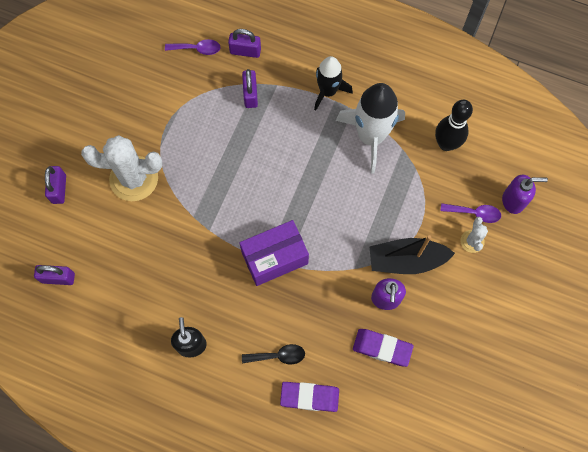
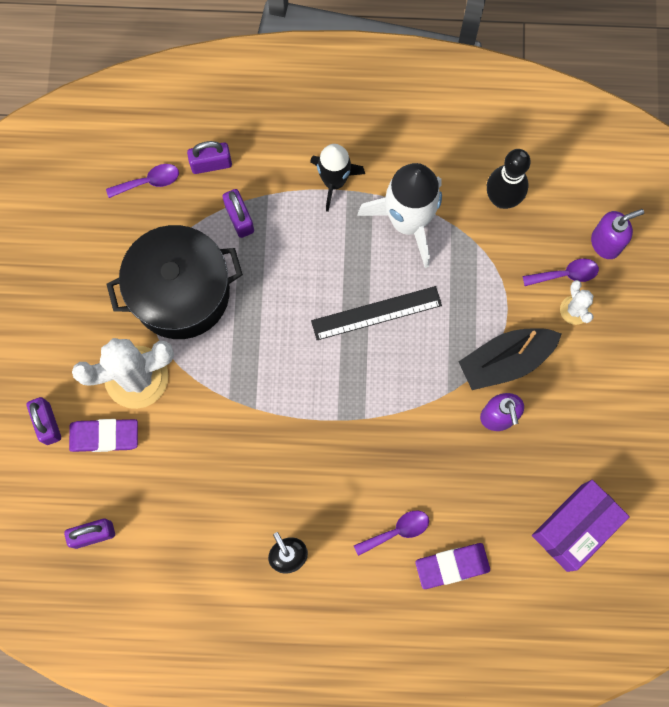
camera: 20 degrees left, 5 degrees up
purple box [239,220,309,286] -> purple box moved to [532,480,630,572]
black spoon [242,344,305,364] -> purple spoon [354,510,429,556]
purple eraser [353,329,414,367] -> purple eraser moved to [69,419,138,452]
none -> black pot [106,225,243,339]
none -> black ruler [311,286,442,340]

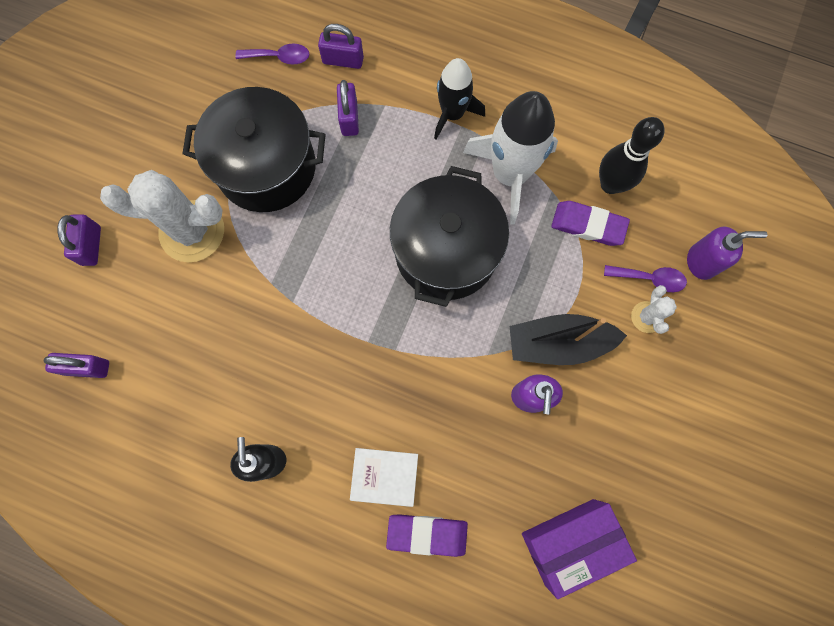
camera: 20 degrees right, 0 degrees up
purple eraser [69,419,138,452] -> purple eraser moved to [551,201,630,246]
black ruler [311,286,442,340] -> black pot [390,166,509,307]
purple spoon [354,510,429,556] -> white book [350,448,418,507]

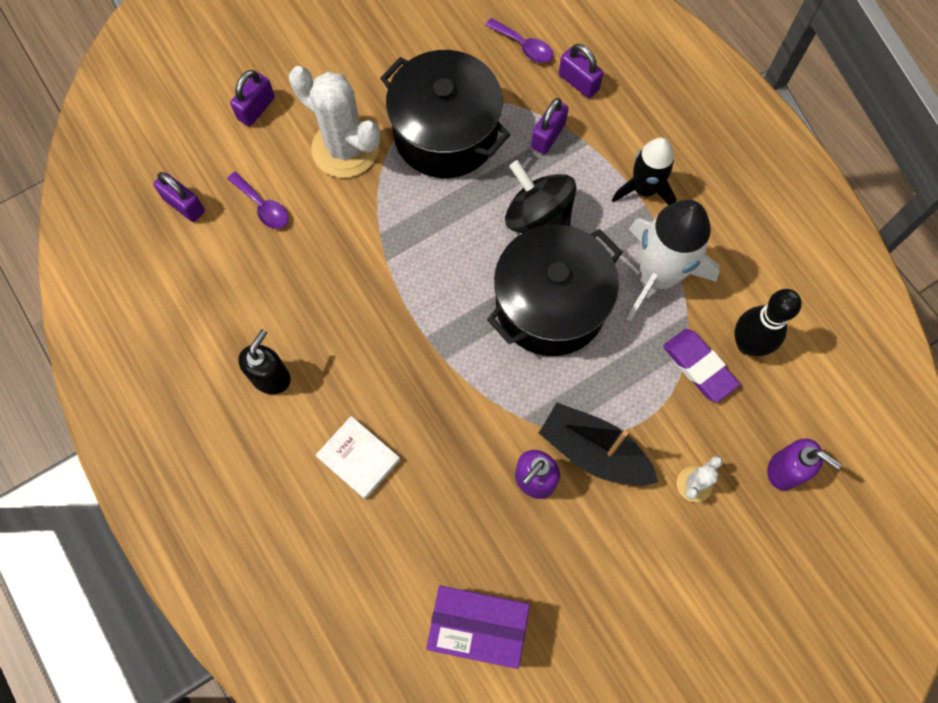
camera: 35 degrees right, 5 degrees down
purple eraser [386,515,468,557] -> none
purple spoon [604,265,687,292] -> purple spoon moved to [227,172,288,229]
none -> black spinning top [505,160,576,233]

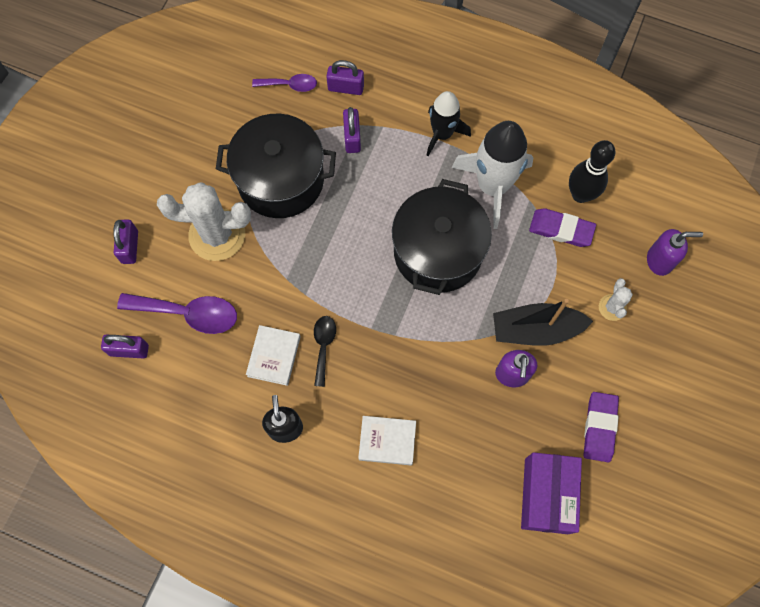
camera: 35 degrees left, 0 degrees up
purple spoon [227,172,288,229] -> purple spoon [117,293,237,334], size x1.72
purple box [426,586,530,669] -> purple box turned 60 degrees counterclockwise [521,452,582,534]
black spinning top [505,160,576,233] -> none
none -> white book [246,325,301,386]
none -> black spoon [314,316,336,387]
none -> purple eraser [584,392,619,462]

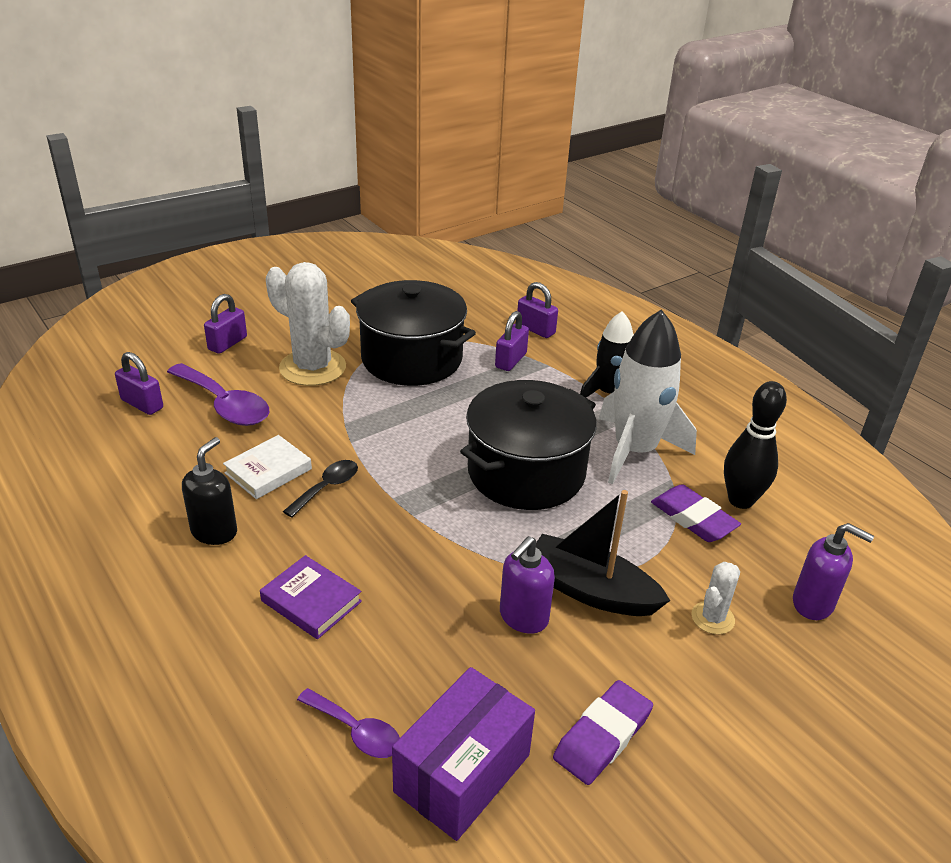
camera: 30 degrees right, 35 degrees down
purple spoon [252,74,317,92] -> purple spoon moved to [297,688,400,758]
white book [358,416,416,465] -> purple book [260,555,362,639]

